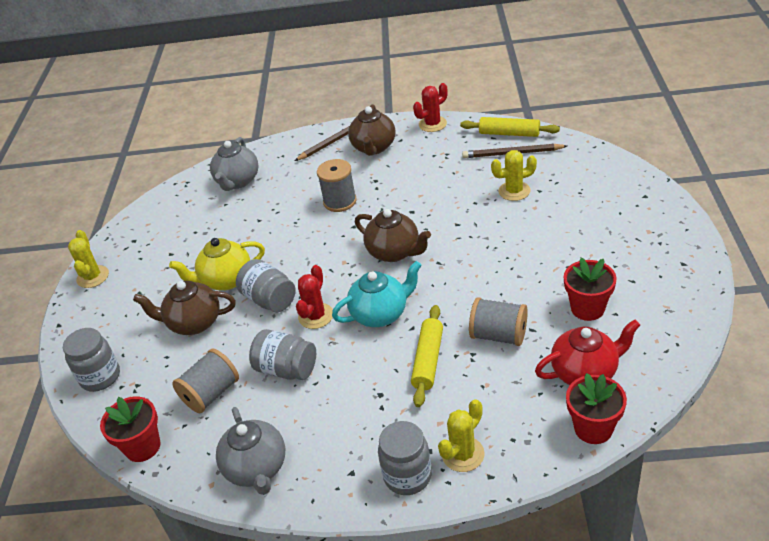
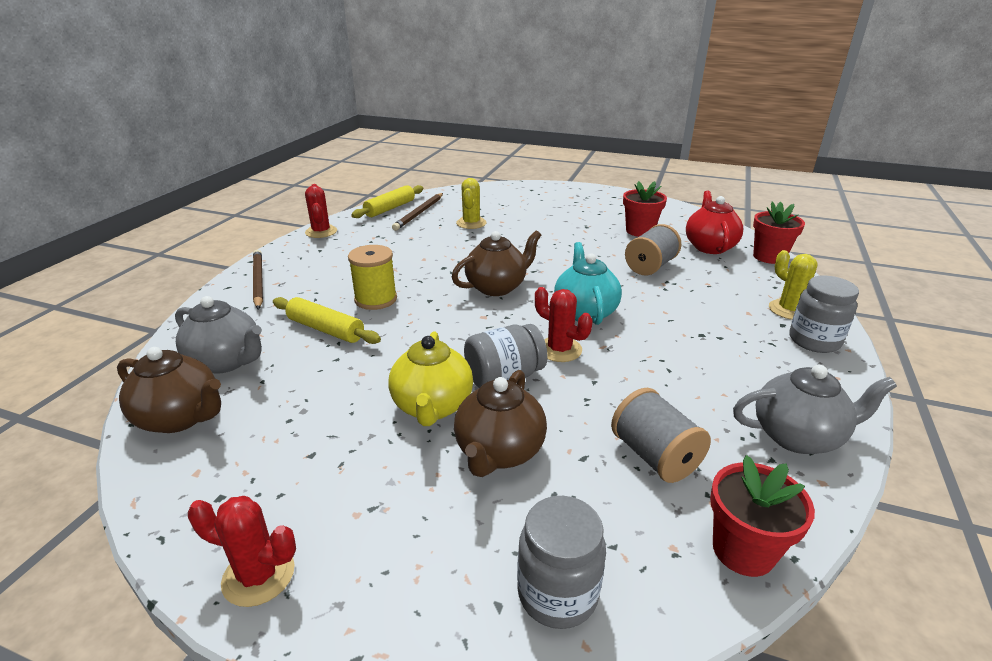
camera: 75 degrees left, 10 degrees down
yellow cactus [68,230,109,288] -> red cactus [188,496,296,607]
grey jar [249,329,316,380] -> none
grey spool [317,159,357,212] -> yellow spool [348,245,397,310]
brown teapot [348,104,396,156] -> brown teapot moved to [117,347,221,433]
yellow rolling pin [411,305,443,407] -> yellow rolling pin moved to [273,297,381,344]

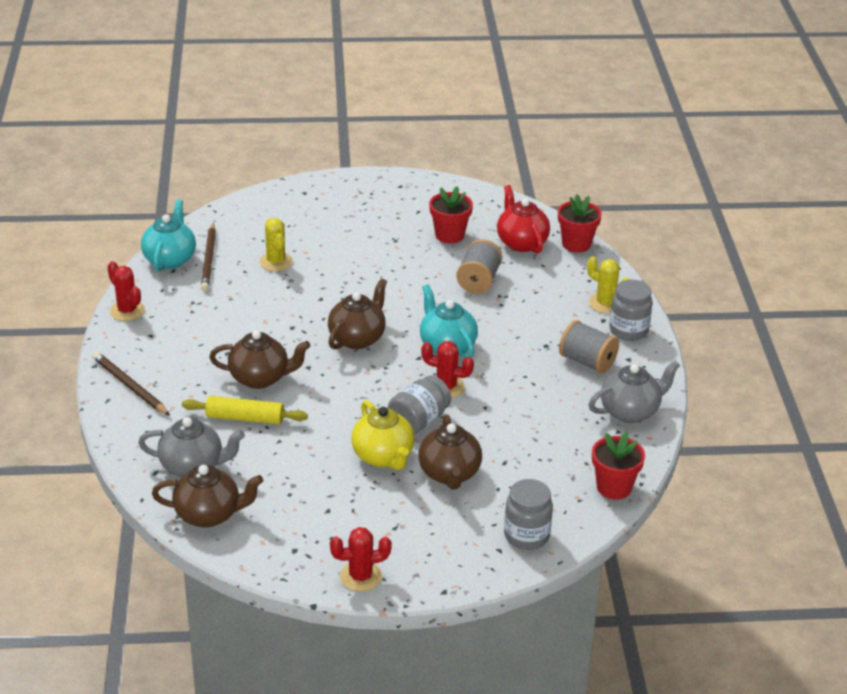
camera: 25 degrees left, 5 degrees up
yellow spool [348,245,397,310] -> brown teapot [209,330,310,389]
yellow rolling pin [351,185,423,218] -> turquoise teapot [141,200,196,272]
grey spool [611,388,711,483] -> grey spool moved to [559,320,619,373]

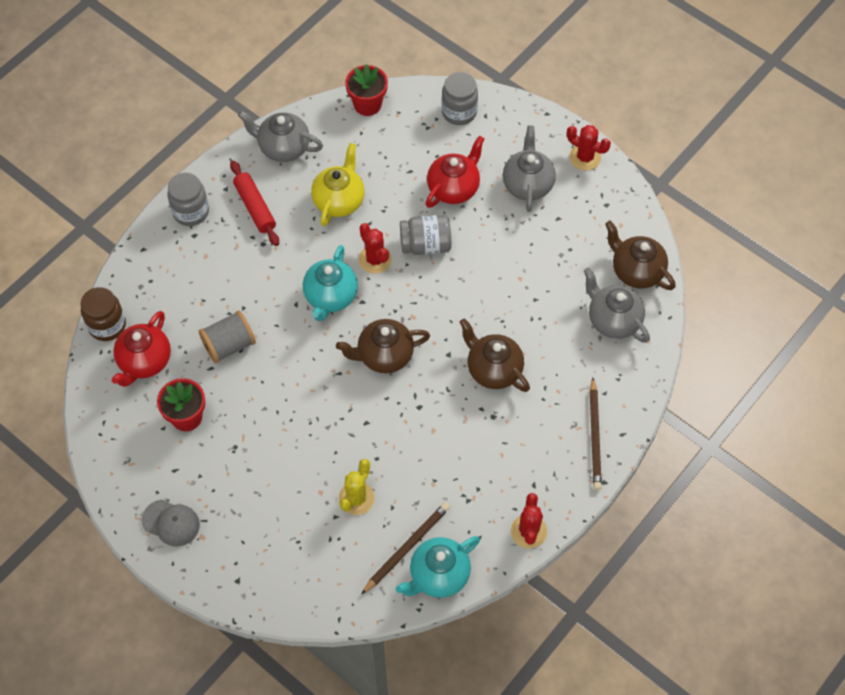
camera: 135 degrees left, 25 degrees up
yellow rolling pin [182,396,308,425] -> none
yellow teapot [351,400,415,470] -> yellow teapot moved to [311,143,365,226]
brown teapot [418,414,482,490] -> red teapot [425,136,484,208]
red flower pot [558,194,602,252] -> brown jar [80,287,126,341]
grey spool [559,320,619,373] -> red rolling pin [230,161,279,246]
yellow cactus [587,256,629,313] -> none
none -> grey cap [142,499,200,546]
none -> grey teapot [503,126,556,212]

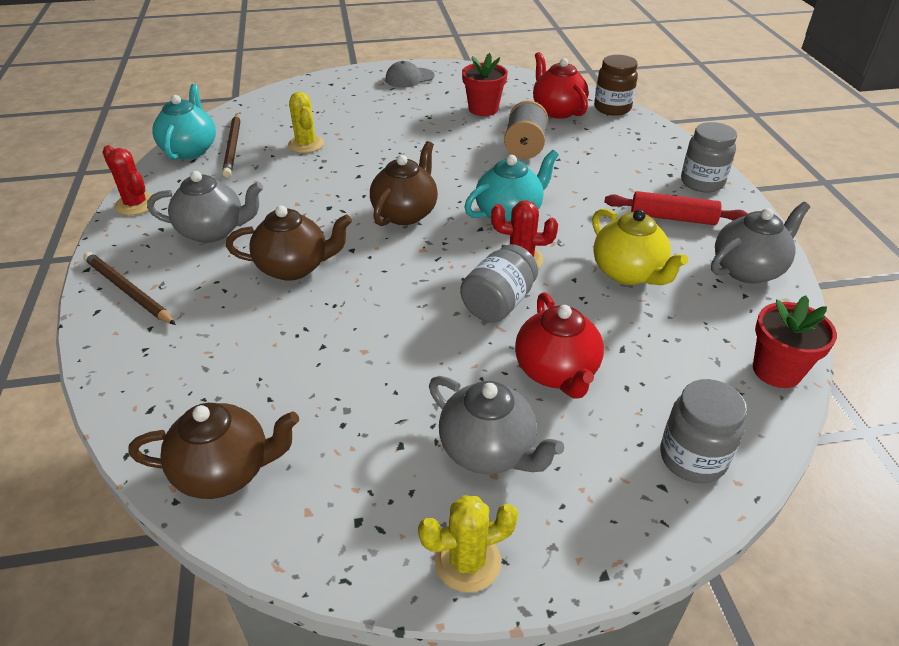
camera: 130 degrees right, 20 degrees down
turquoise teapot [303,245,358,321] -> turquoise teapot turned 90 degrees clockwise [464,150,559,221]
red cactus [567,125,611,170] -> yellow cactus [418,495,518,592]
grey teapot [584,268,650,343] -> grey teapot moved to [147,171,263,243]

